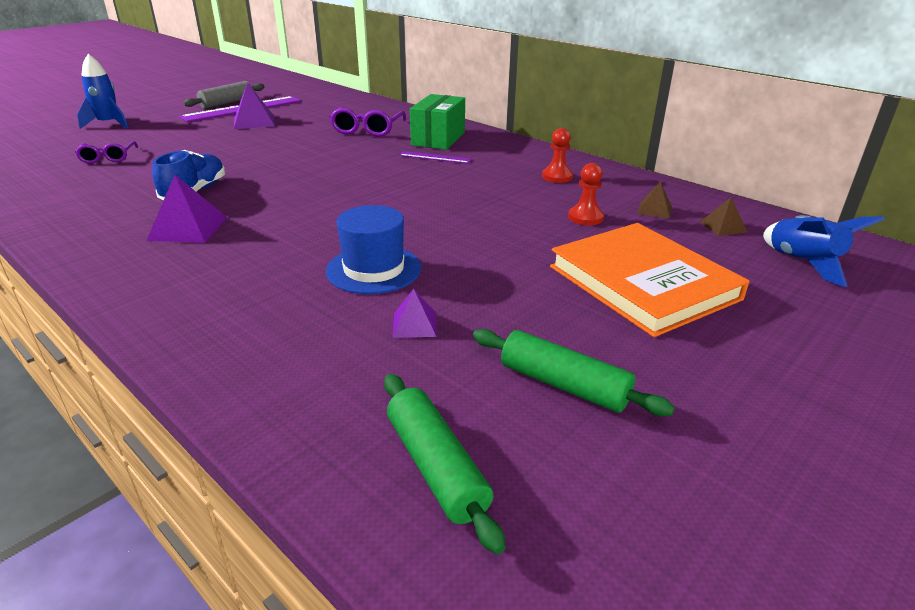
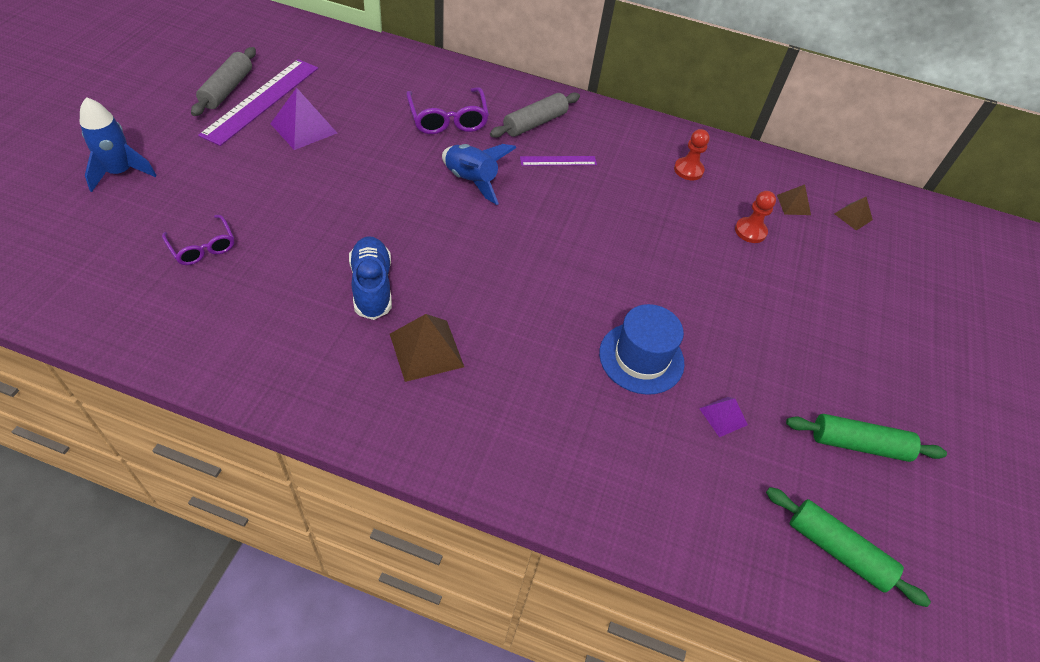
camera: 30 degrees left, 20 degrees up
purple pyramid [147,175,227,243] -> brown pyramid [390,314,464,382]
green box [410,94,465,150] -> grey rolling pin [490,92,580,138]
orange book [550,223,750,337] -> none
blue rocket [763,215,885,287] -> blue rocket moved to [442,144,517,205]

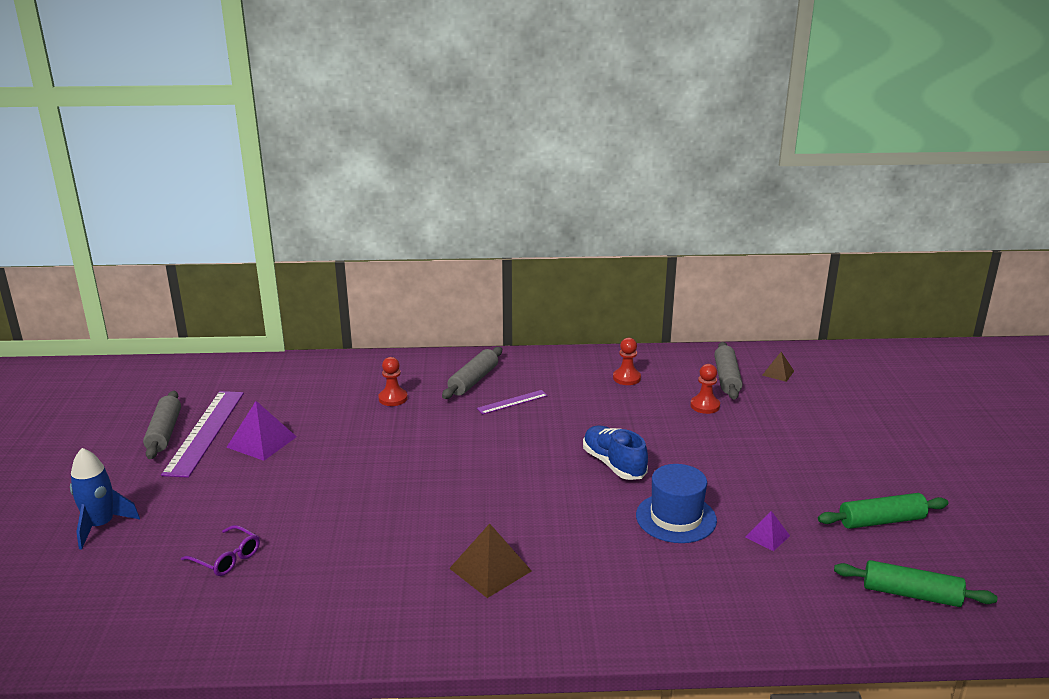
camera: 15 degrees left, 25 degrees down
blue shoe [349,236,392,320] -> blue shoe moved to [583,426,648,480]
purple glasses [406,87,489,134] -> red pawn [378,357,408,406]
blue rocket [442,144,517,205] -> none
brown pyramid [777,184,811,215] -> grey rolling pin [714,342,743,400]

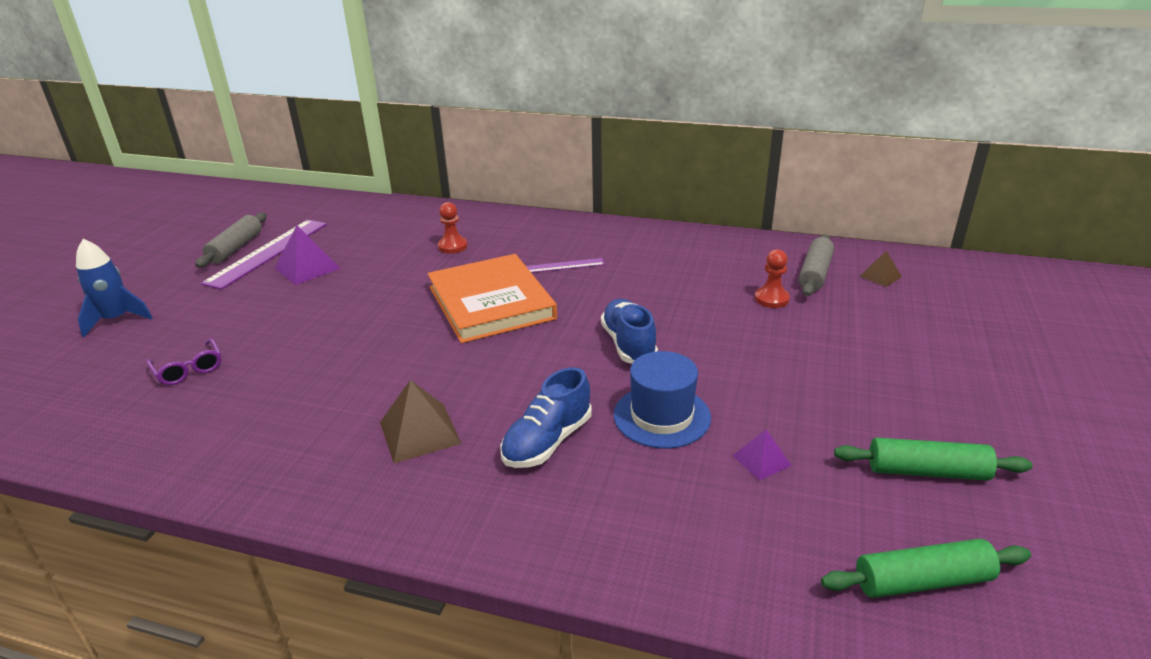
camera: 20 degrees right, 5 degrees up
grey rolling pin [442,347,502,399] -> none
red pawn [613,338,641,385] -> none
green rolling pin [834,560,997,607] -> green rolling pin turned 45 degrees counterclockwise [821,538,1031,598]
none -> orange book [427,254,557,343]
none -> blue shoe [500,367,592,468]

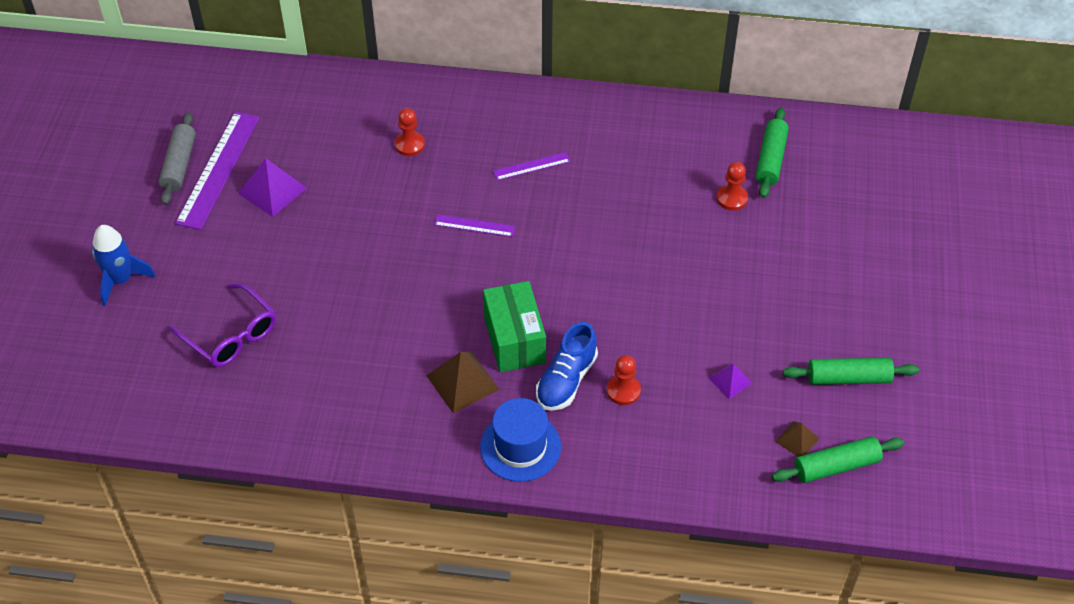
camera: 10 degrees left, 20 degrees up
purple glasses [146,338,221,385] -> purple glasses [169,283,276,367], size x1.54
orange book [427,254,557,343] -> purple ruler [434,214,515,237]
blue shoe [601,299,658,363] -> none
blue hat [614,351,711,448] -> blue hat moved to [480,398,561,482]
grey rolling pin [798,234,834,296] -> green rolling pin [756,108,789,198]
brown pyramid [859,251,902,287] -> brown pyramid moved to [775,421,820,457]
none -> green box [483,281,546,372]
none -> red pawn [607,355,641,405]

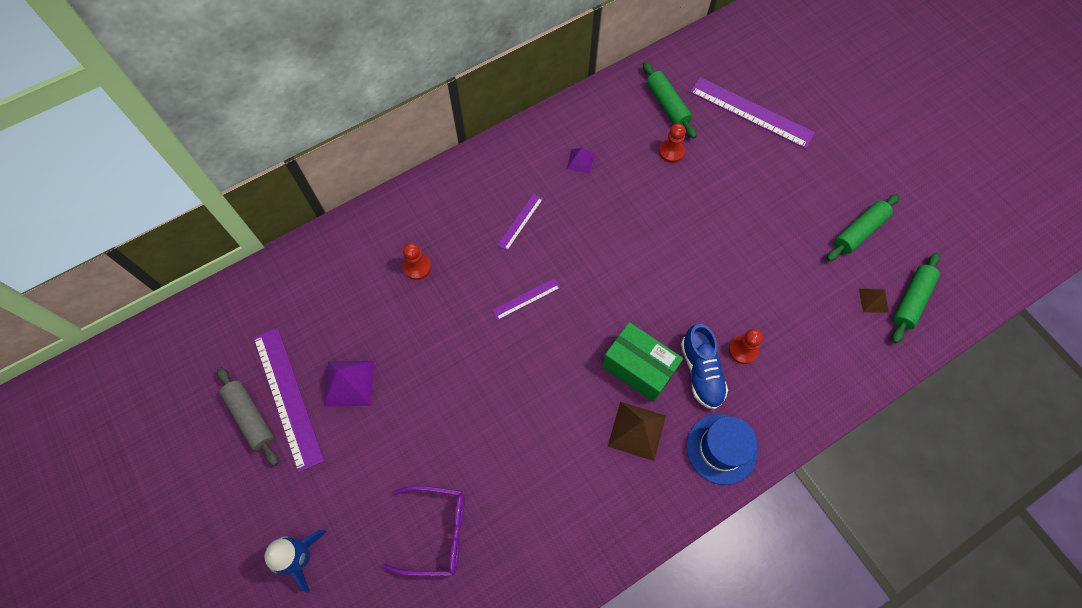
camera: 40 degrees left, 15 degrees up
purple pyramid [709,363,752,399] -> purple pyramid moved to [567,148,594,173]
none -> purple ruler [690,77,815,149]

